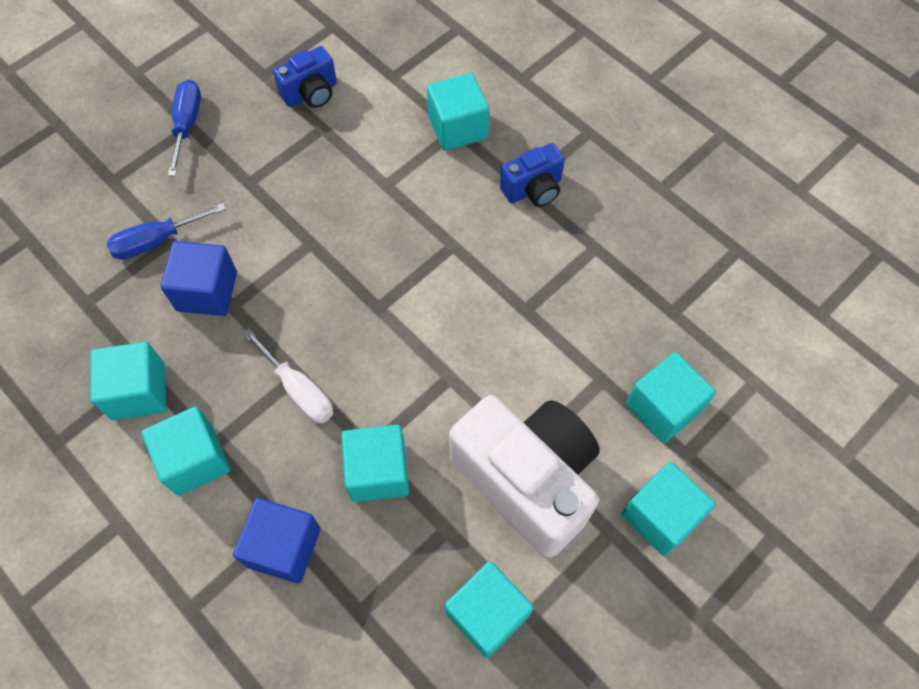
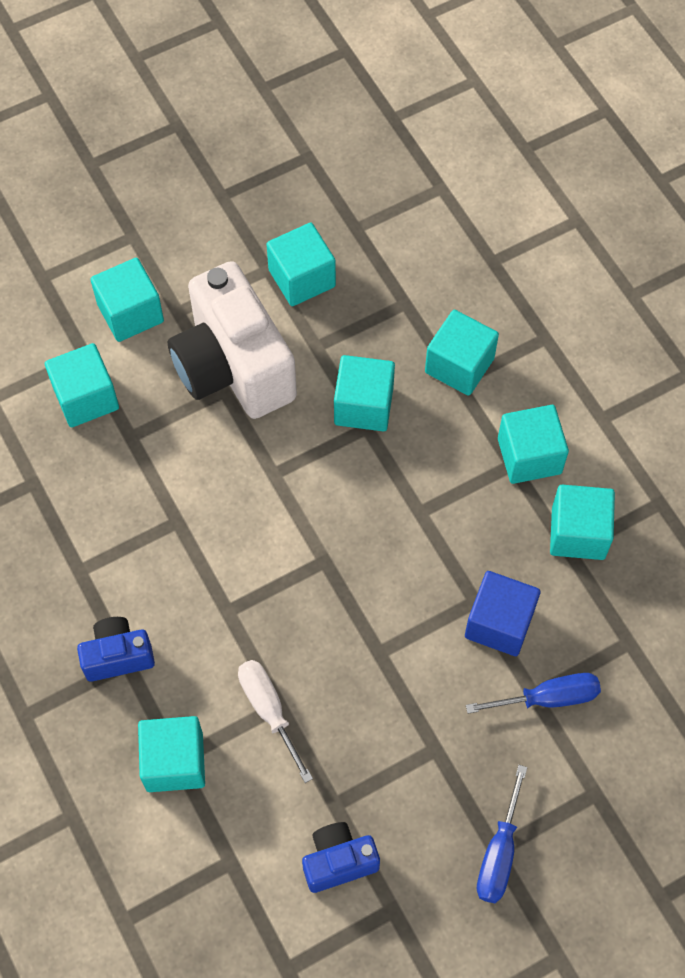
camera: 165 degrees left, 0 degrees up
blue cube [233,498,321,584] -> turquoise cube [425,310,499,396]
white screwdriver [243,329,333,424] -> white screwdriver moved to [238,660,313,783]

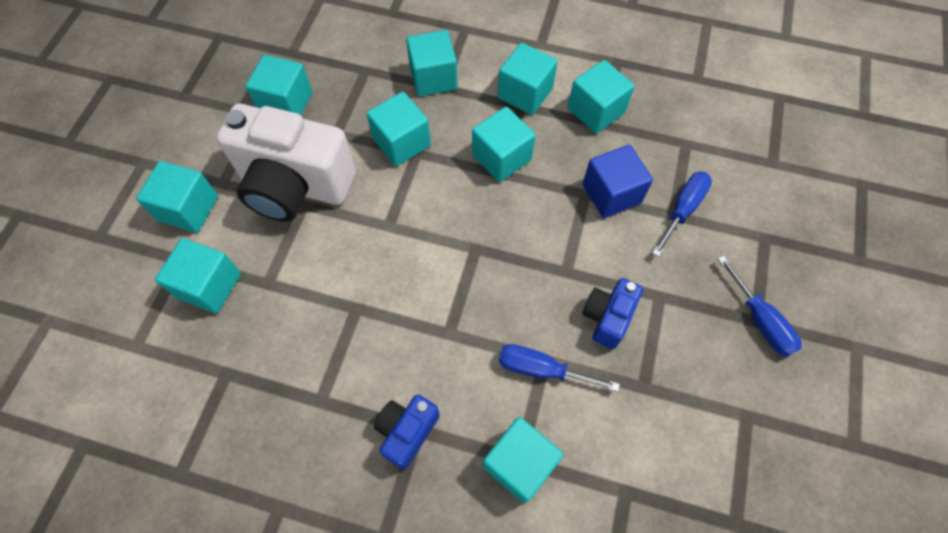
camera: 45 degrees left, 0 degrees up
white screwdriver [238,660,313,783] -> blue screwdriver [499,344,620,392]
blue camera [302,822,380,893] -> blue camera moved to [582,278,643,349]
none -> turquoise cube [472,107,536,182]

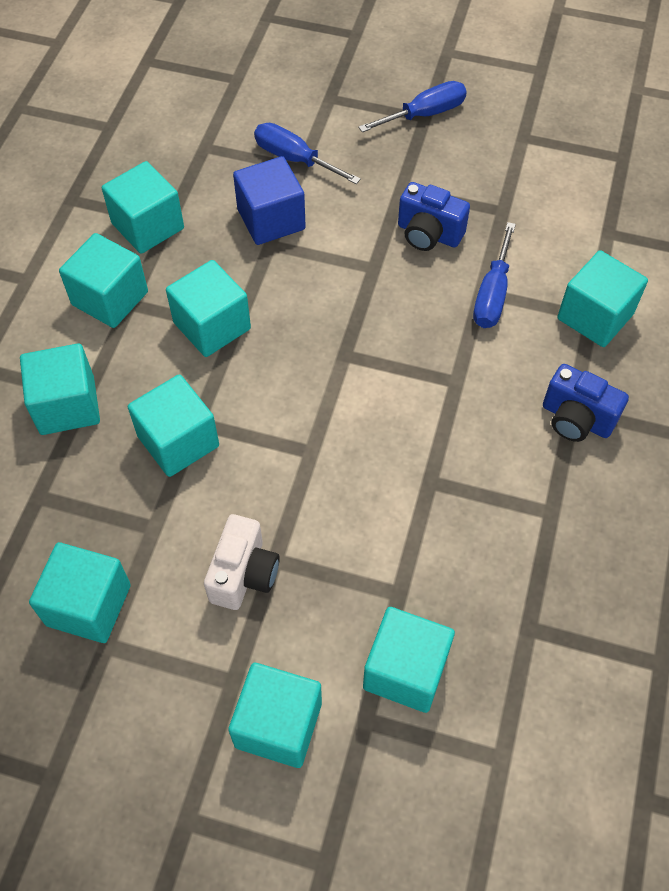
camera: 90 degrees left, 5 degrees down
white camera [216,104,356,222] -> white camera [204,514,280,610], size x0.49

